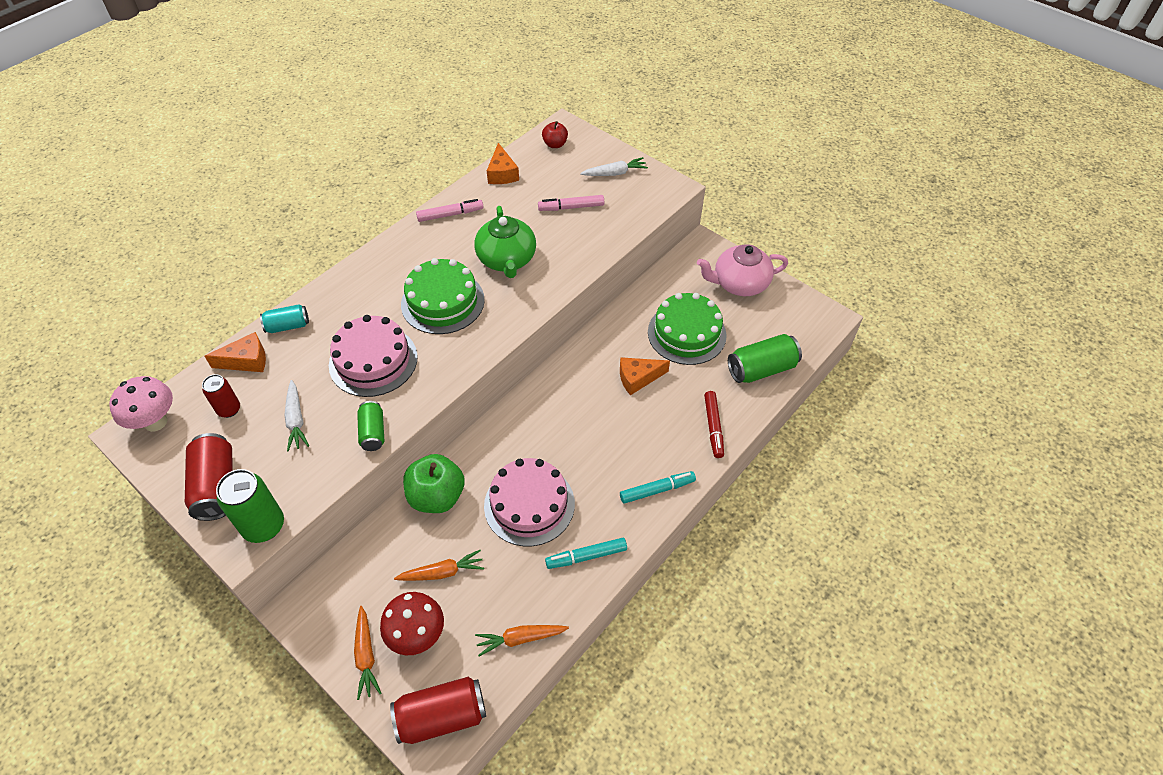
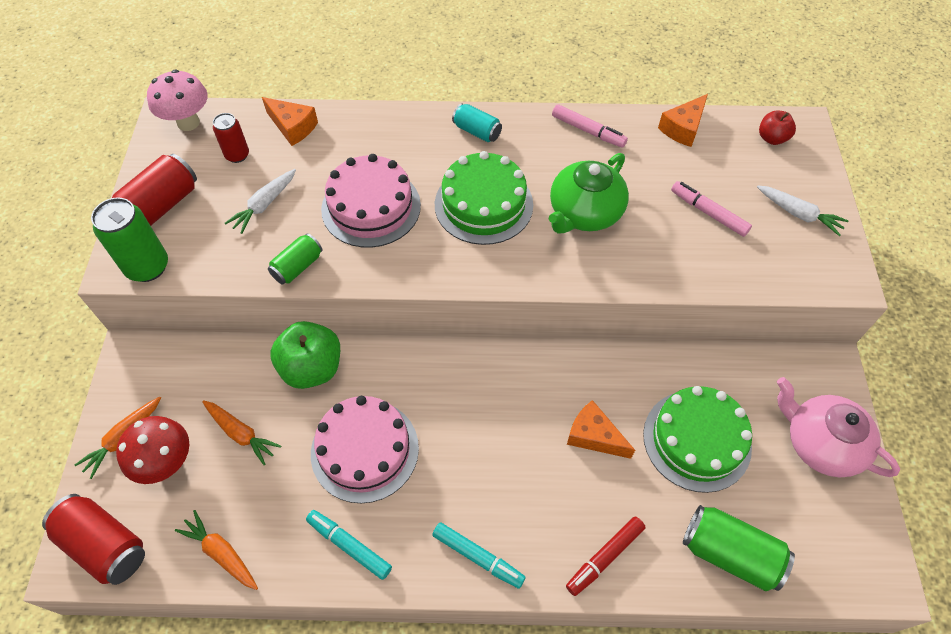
camera: 50 degrees right, 5 degrees up
turquoise can [260,304,309,333] -> turquoise can moved to [452,103,502,142]

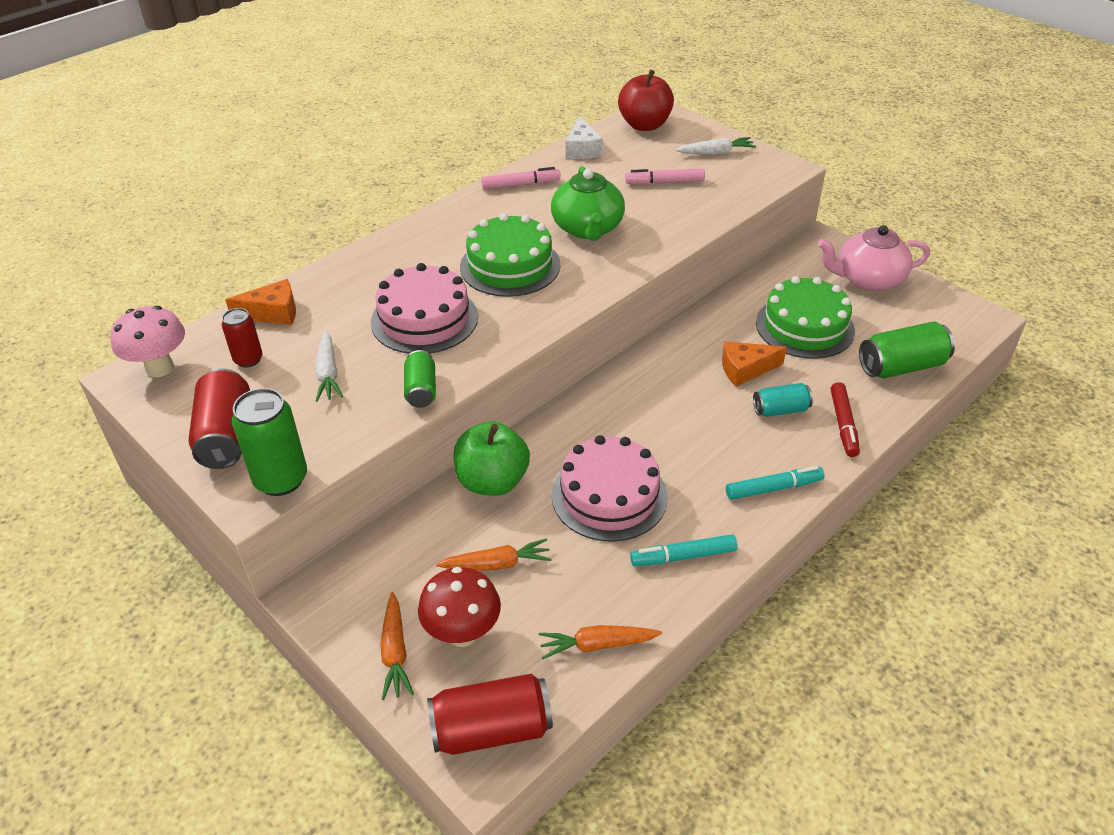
camera: 45 degrees left, 15 degrees down
turquoise can [452,103,502,142] -> turquoise can moved to [753,383,813,417]
orange cheese [658,94,708,147] -> white cheese [566,116,603,159]
red apple [759,111,796,145] -> red apple [618,70,674,131], size x1.81

